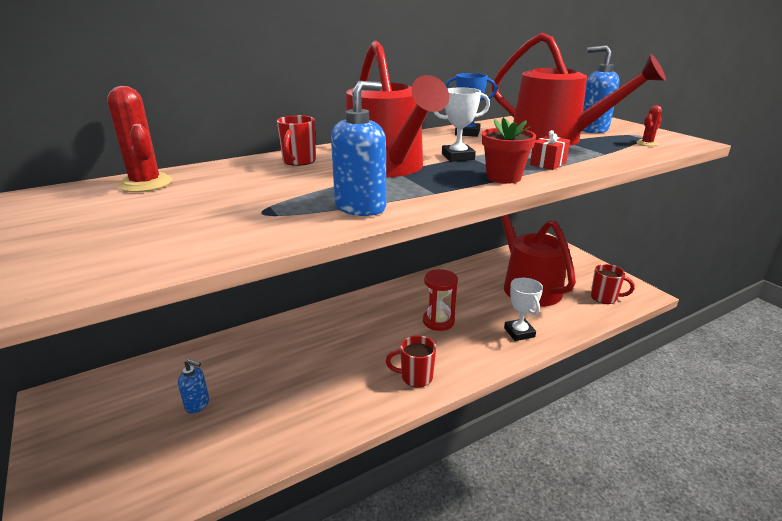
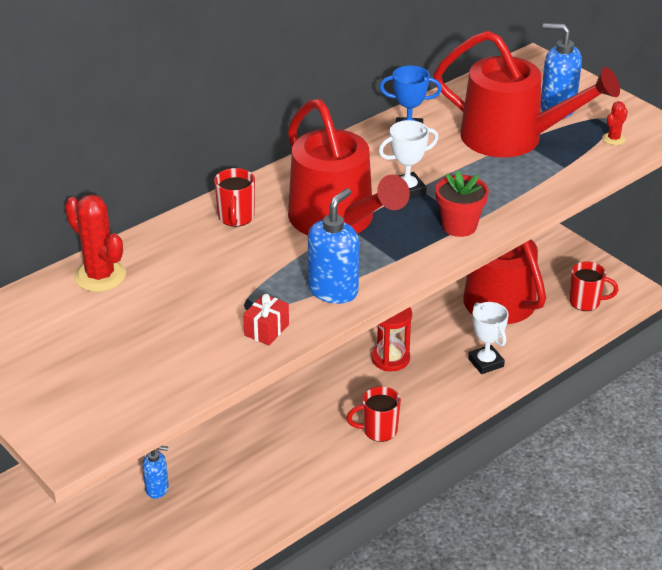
camera: 10 degrees left, 10 degrees up
red gift [530,130,570,170] -> red gift moved to [243,294,289,345]

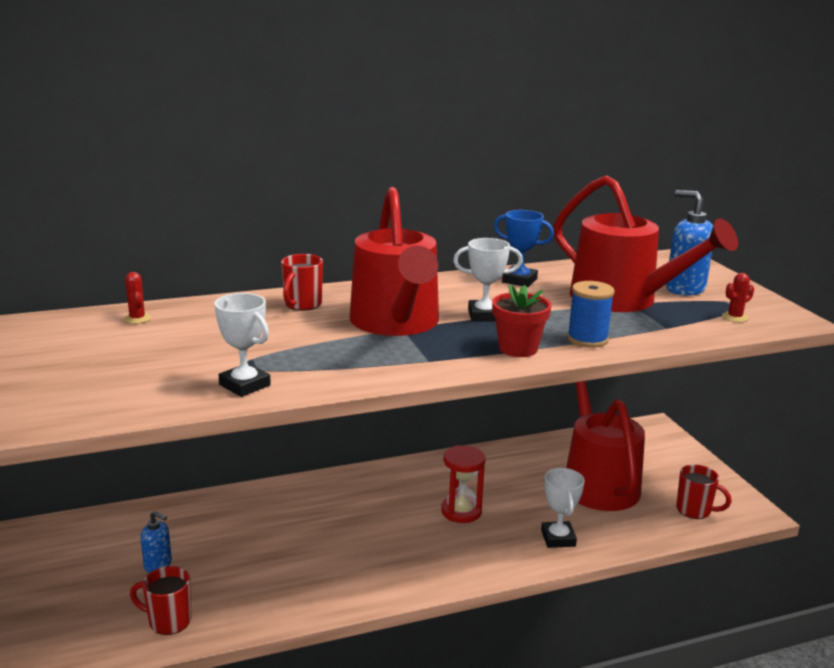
camera: 20 degrees right, 15 degrees down
red cactus [65,194,126,292] -> red cactus [124,272,151,324], size x0.50
red gift [243,294,289,345] -> white trophy [214,293,271,397]
blue soap dispenser [308,188,359,304] -> none
red mug [346,386,401,442] -> red mug moved to [130,566,192,635]
none -> blue spool [567,281,615,348]

